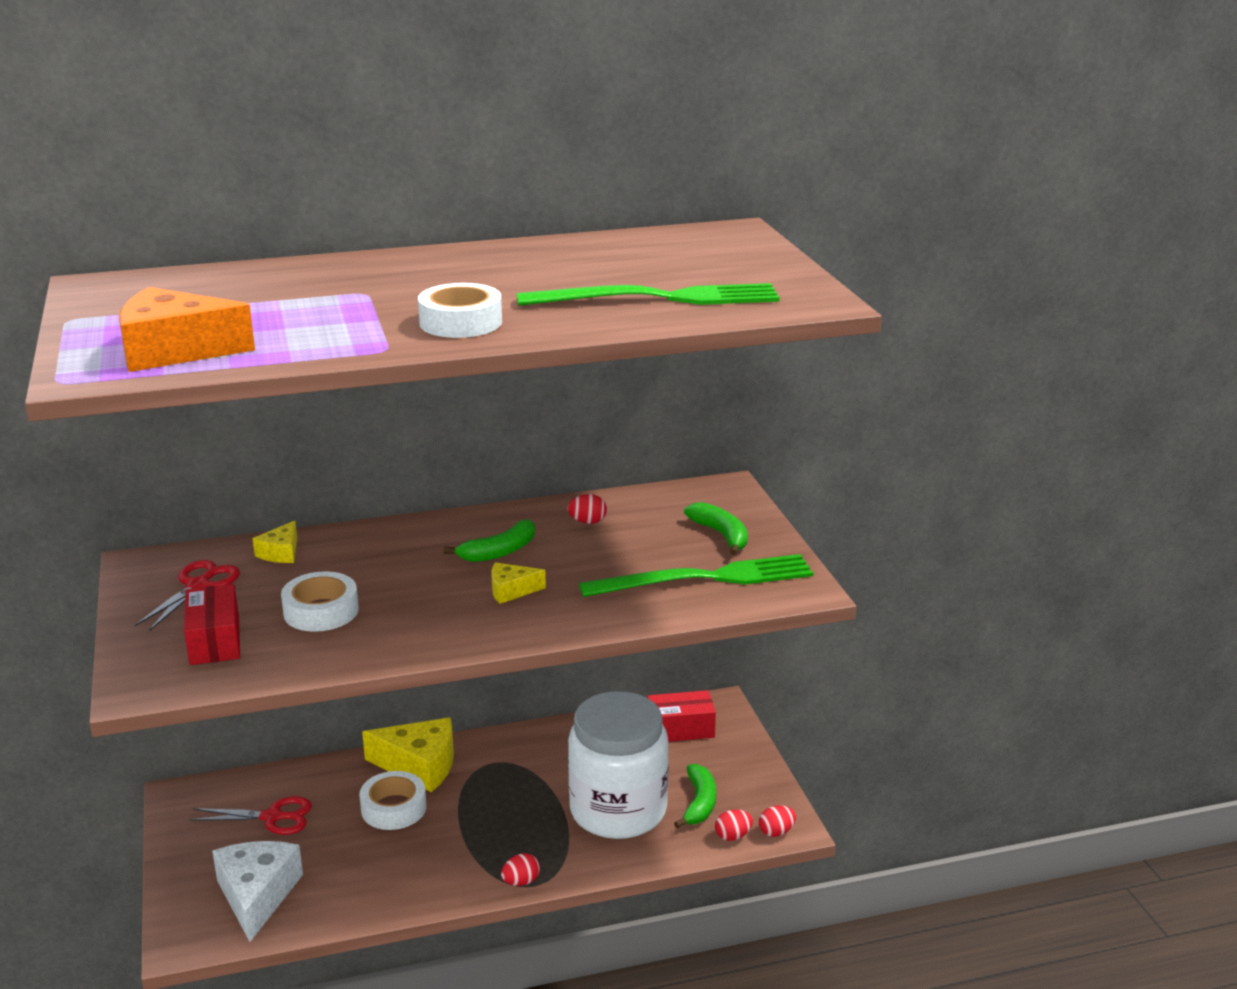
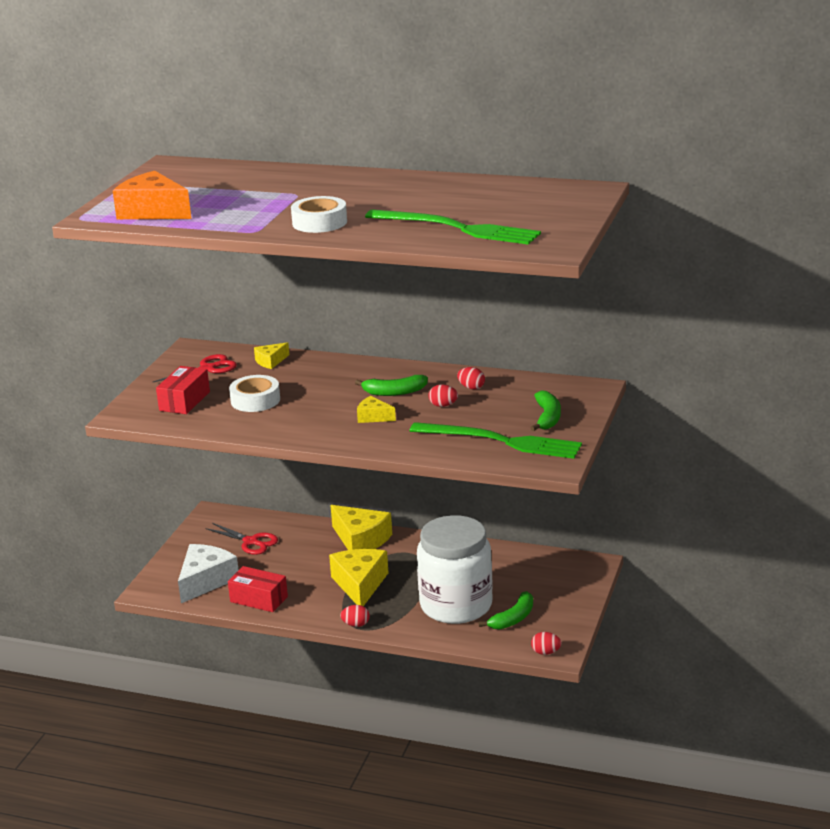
camera: 35 degrees right, 0 degrees up
white tape [359,771,426,830] -> none
red box [647,690,716,742] -> red box moved to [228,566,288,612]
red egg [715,810,753,841] -> red egg moved to [428,385,458,407]
none -> yellow cheese [329,549,389,606]

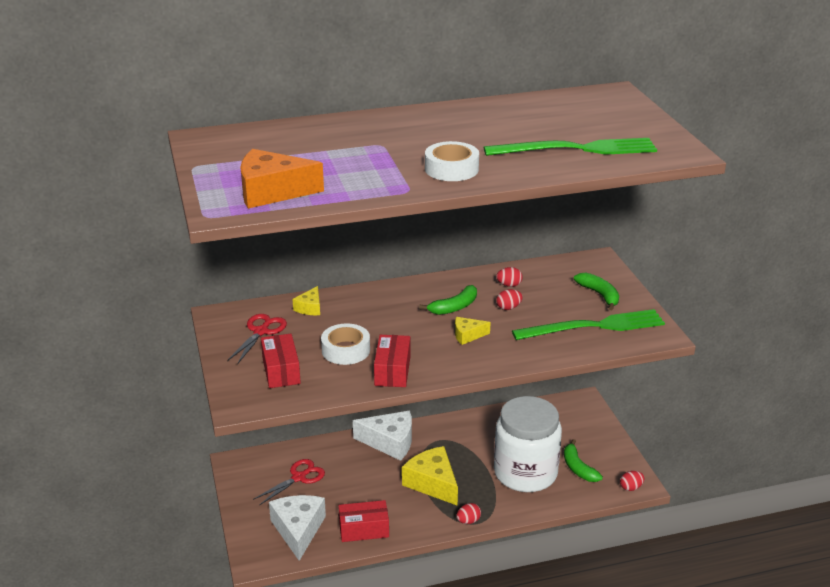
camera: 35 degrees left, 5 degrees up
red scissors [205,523,278,555] -> red scissors turned 45 degrees counterclockwise [253,459,325,505]
yellow cheese [331,505,392,550] -> white cheese [353,411,412,461]
green banana [479,591,533,630] -> green banana turned 150 degrees clockwise [564,439,603,482]
none -> red box [374,335,410,387]

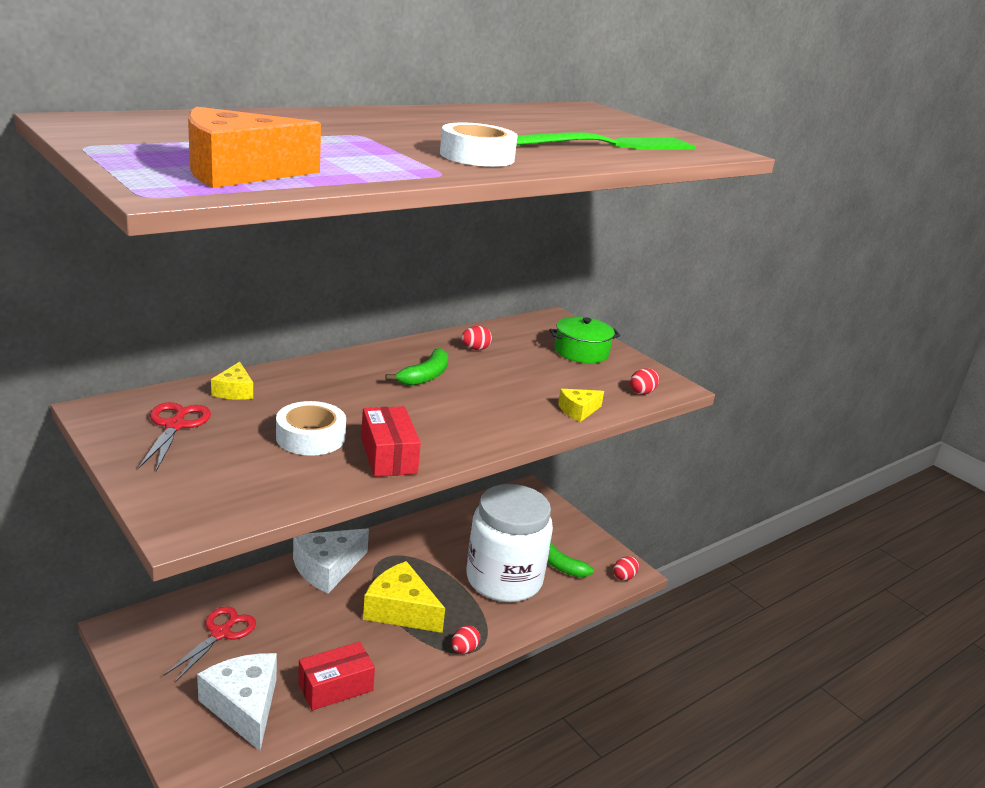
camera: 25 degrees left, 5 degrees down
red box [261,334,301,388] -> none
white cheese [353,411,412,461] -> white cheese turned 150 degrees clockwise [293,529,369,594]
yellow cheese [455,317,490,345] -> yellow cheese moved to [558,389,604,422]
red egg [496,289,523,310] -> red egg moved to [630,368,659,395]
green fork [512,309,665,340] -> none
green banana [574,273,619,310] -> green pot [549,317,620,363]

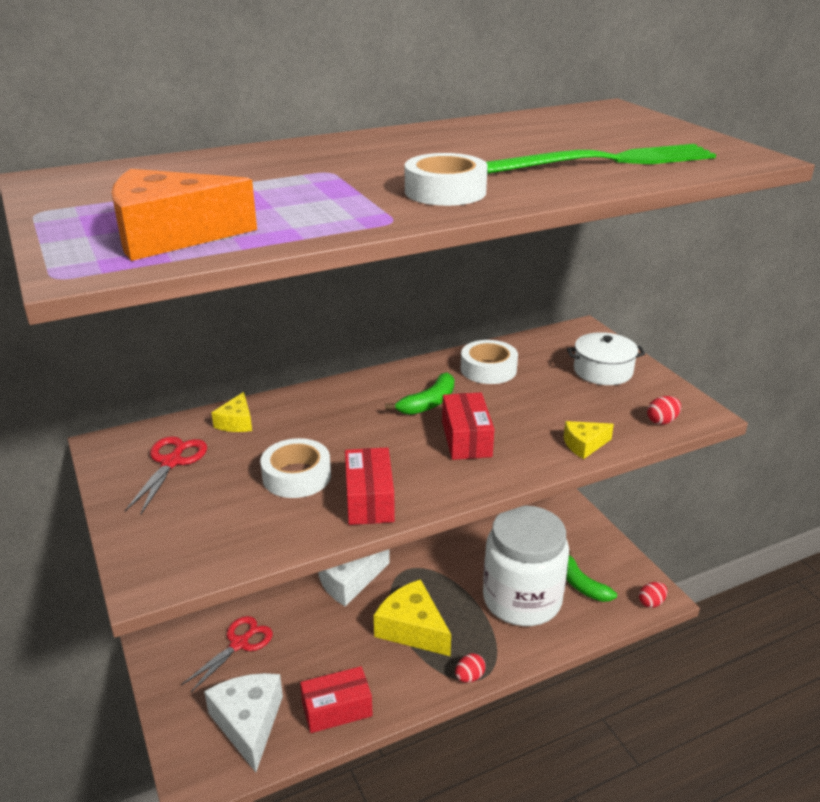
camera: 15 degrees right, 5 degrees up
red egg [461,326,492,350] -> white tape [461,340,518,384]
green pot [549,317,620,363] -> white pot [567,332,645,385]
none -> red box [442,392,494,460]

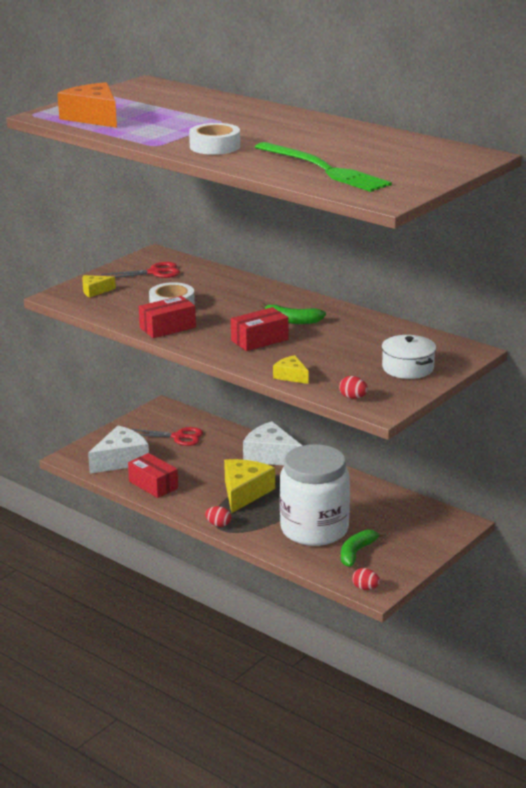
camera: 65 degrees right, 5 degrees down
yellow cheese [211,392,252,432] -> yellow cheese moved to [82,275,116,298]
white tape [461,340,518,384] -> none

